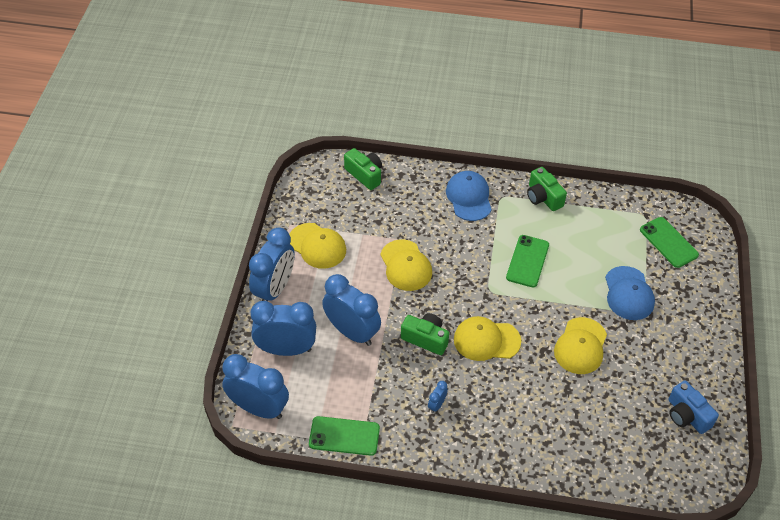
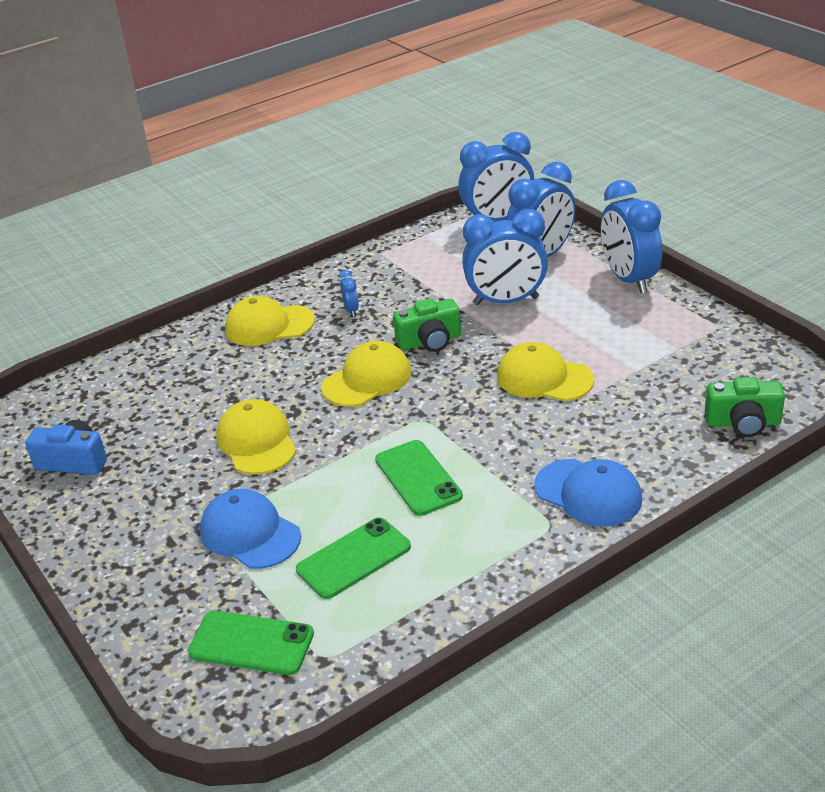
camera: 140 degrees right, 15 degrees down
yellow cap [289,223,346,269] -> yellow cap moved to [225,296,315,346]
green phone [309,416,380,456] -> green phone moved to [296,518,411,599]
green camera [527,167,567,211] -> none

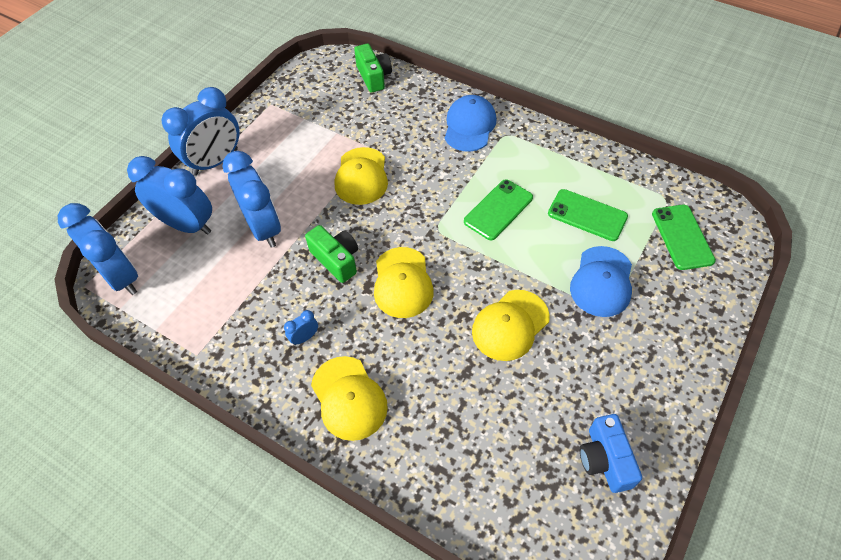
camera: 115 degrees left, 20 degrees up
yellow cap [322,341,412,407] -> yellow cap turned 120 degrees counterclockwise [374,247,434,318]

